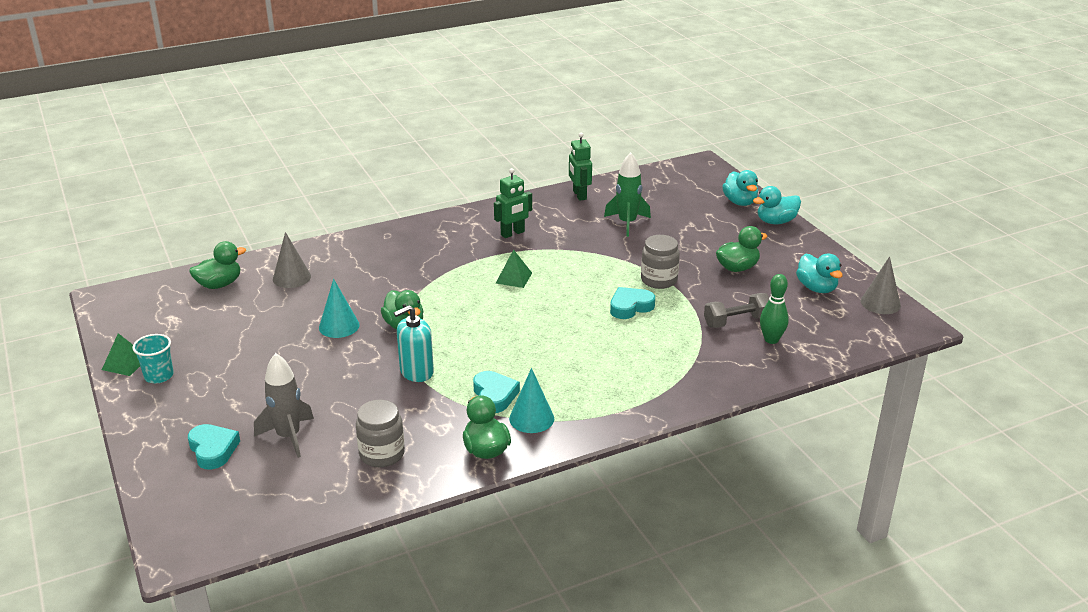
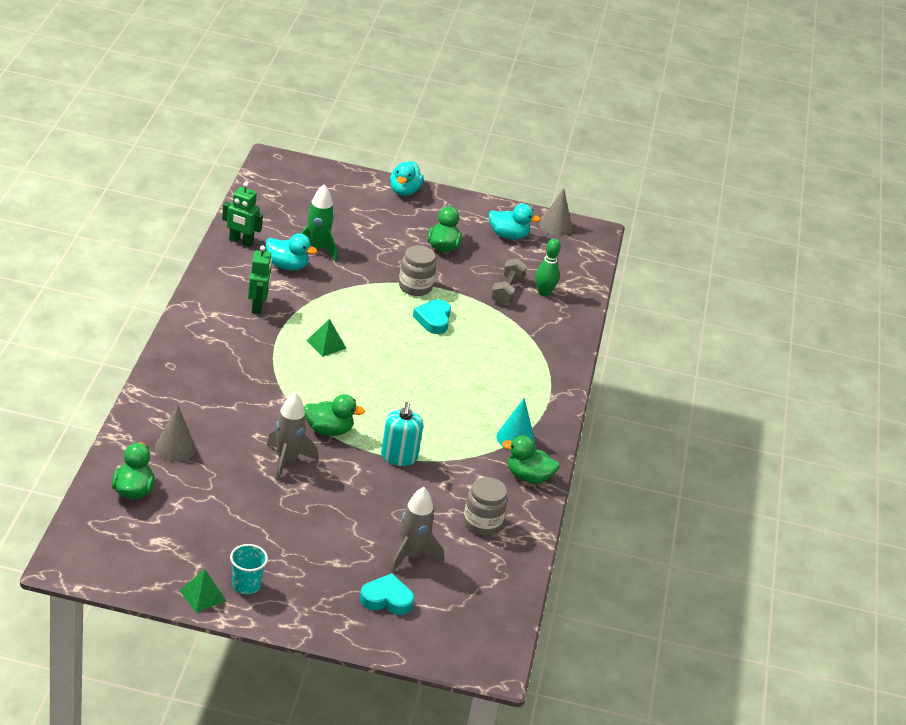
camera: 60 degrees left, 5 degrees up
turquoise cone [319,279,360,338] -> grey rocket [267,392,318,480]
turquoise heart [473,371,520,413] -> none
turquoise duck [722,170,758,206] -> turquoise duck moved to [265,233,317,270]

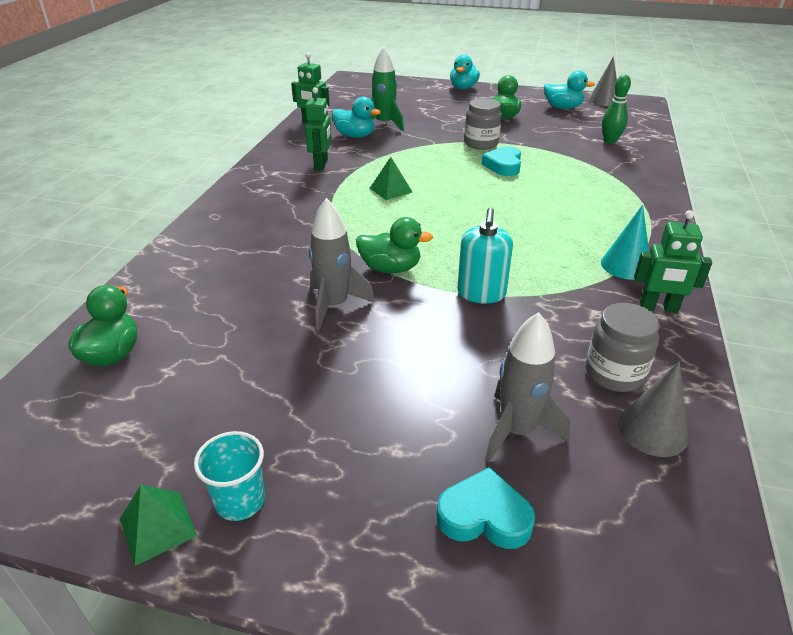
camera: 10 degrees right, 0 degrees up
grey cone [155,406,196,462] -> grey cone moved to [618,361,688,457]
grey dumbbell [491,258,527,305] -> none
green duck [502,435,559,484] -> green robot [634,210,712,313]

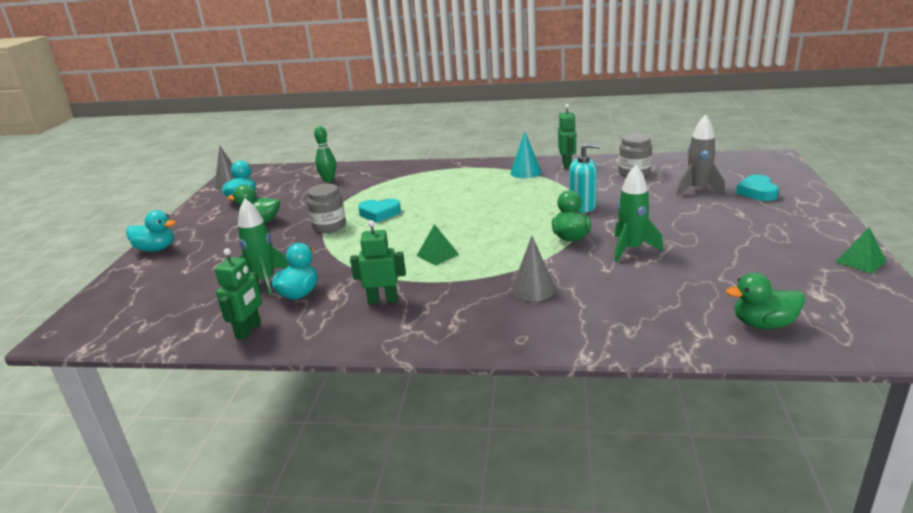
camera: 95 degrees left, 10 degrees down
turquoise cup [194,431,265,521] -> none
grey rocket [309,198,375,330] -> green rocket [614,165,663,262]
grey cone [618,361,688,457] -> grey cone moved to [511,236,556,302]

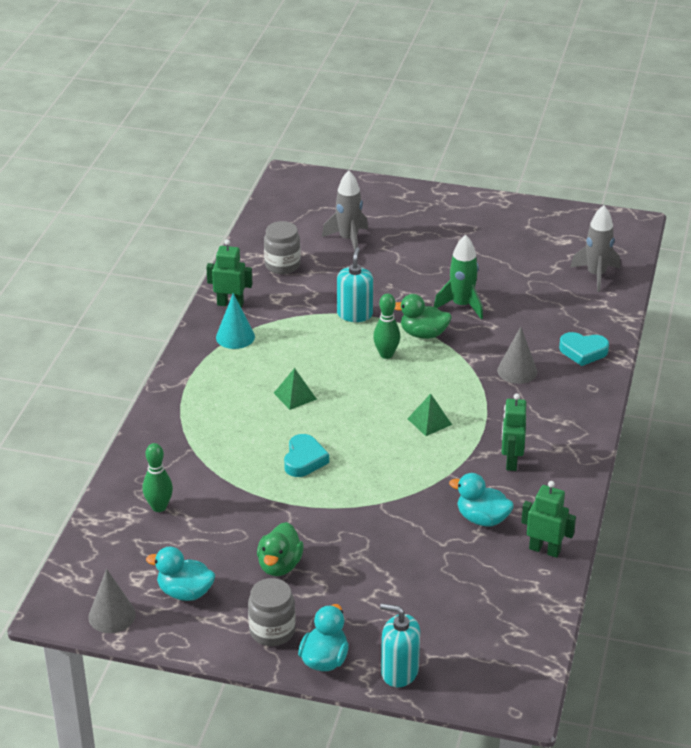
camera: 85 degrees left, 10 degrees up
green rocket [238,199,289,296] -> none
grey jar [307,184,346,233] -> grey jar moved to [248,578,296,646]
green duck [726,273,805,329] -> grey rocket [570,205,620,292]
turquoise heart [736,175,779,201] -> turquoise heart moved to [559,332,609,366]
green pyramid [836,227,886,274] -> green pyramid moved to [274,368,317,410]
none -> green bowling pin [373,293,400,359]
none -> turquoise soap dispenser [380,603,420,687]

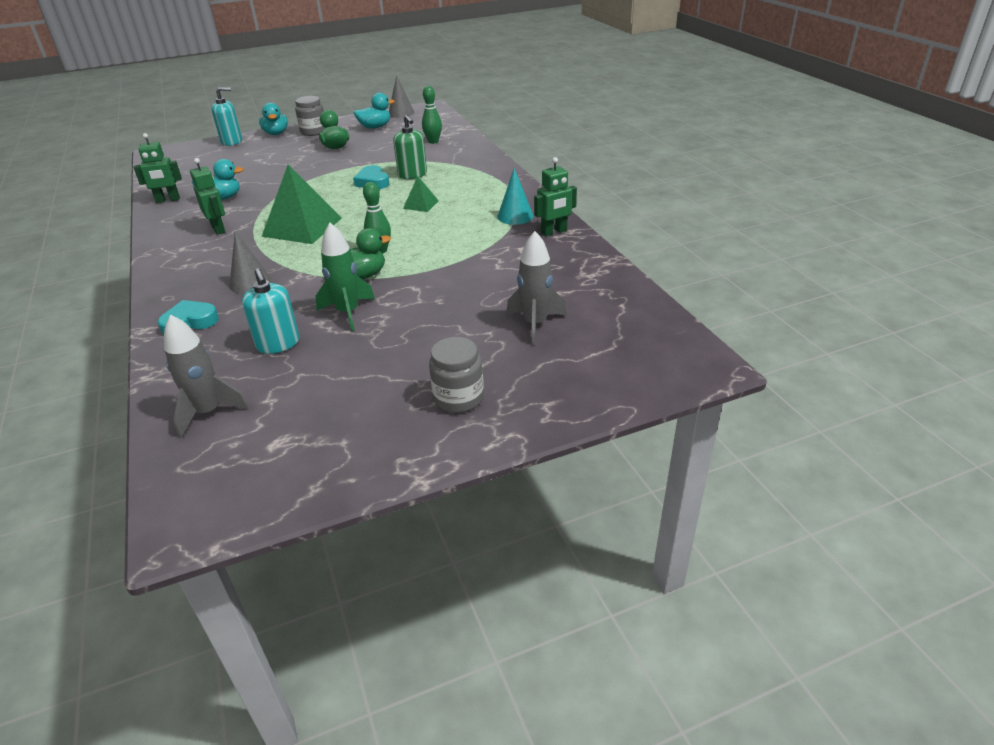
camera: 145 degrees right, 0 degrees up
grey jar [264,221,301,274] -> grey jar moved to [429,337,484,413]
turquoise soap dispenser [337,247,373,322] -> turquoise soap dispenser moved to [242,268,300,354]
green pyramid [407,394,452,436] -> green pyramid [262,165,342,244], size x2.05
none -> green soap dispenser [393,115,427,179]

